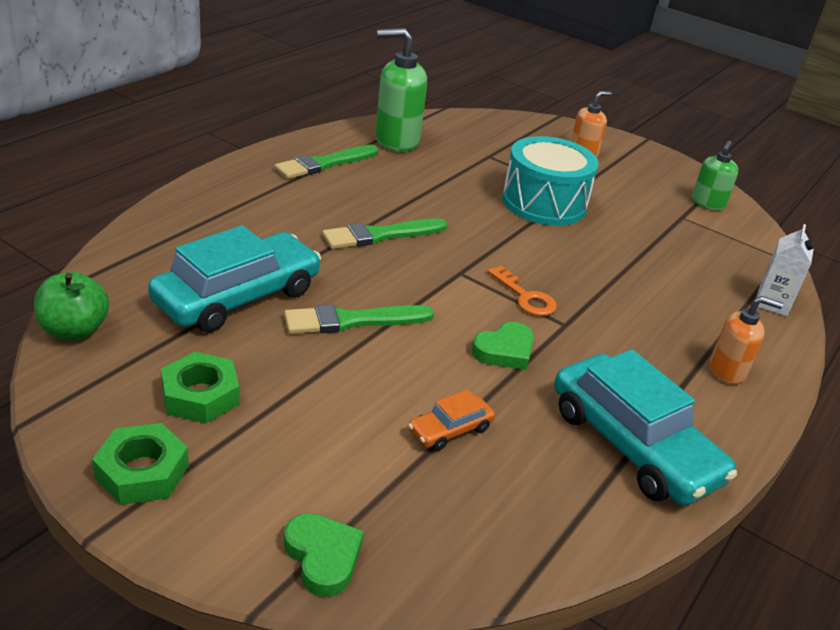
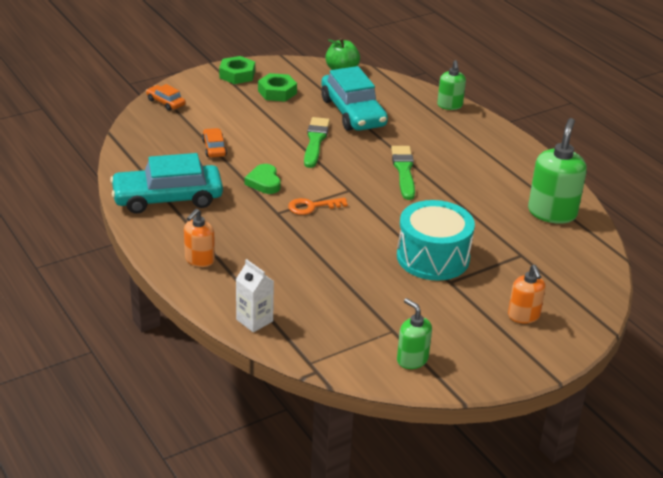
camera: 115 degrees right, 0 degrees up
green brush [274,145,379,179] -> none
green heart [284,513,364,597] -> orange car [146,84,186,111]
none -> green soap dispenser [437,60,466,110]

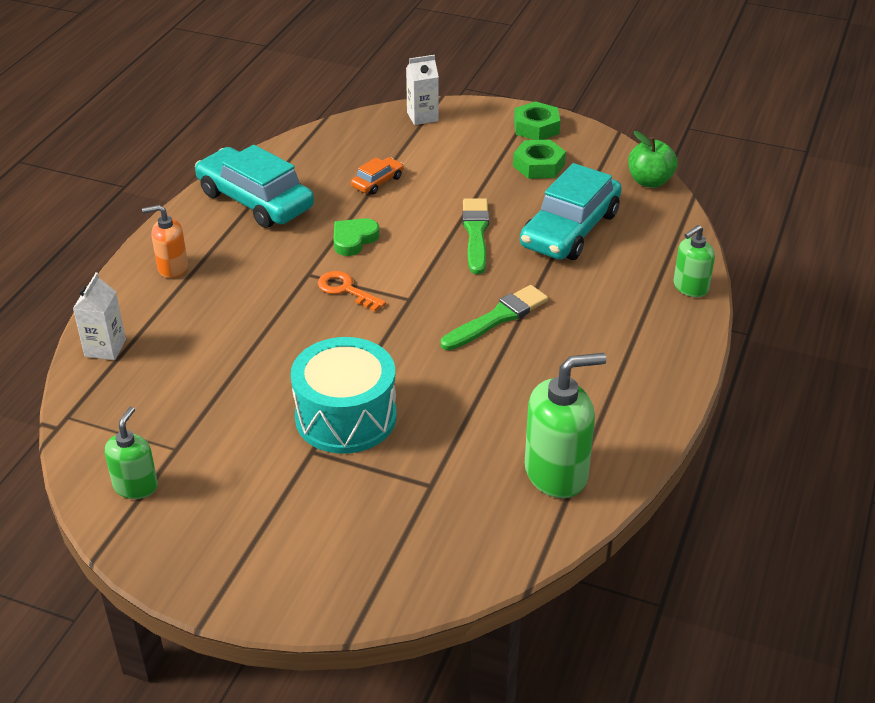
camera: 55 degrees right, 5 degrees up
orange car [146,84,186,111] -> white carton [406,55,439,125]
green brush [304,117,330,168] -> green brush turned 60 degrees counterclockwise [462,198,489,274]
orange soap dispenser [508,265,546,324] -> none

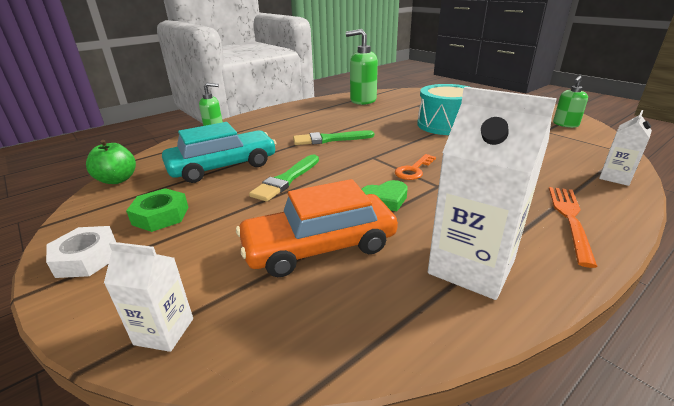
camera: 150 degrees left, 10 degrees down
orange soap dispenser [142,205,188,278] -> orange fork [549,187,598,268]
turquoise car [195,145,314,228] -> white carton [428,87,557,300]
orange key [318,271,386,312] -> orange key turned 60 degrees clockwise [395,154,436,180]
orange car [351,157,404,194] -> orange car [236,179,398,277], size x2.19
green nut [514,101,560,140] -> white nut [46,226,116,278]

